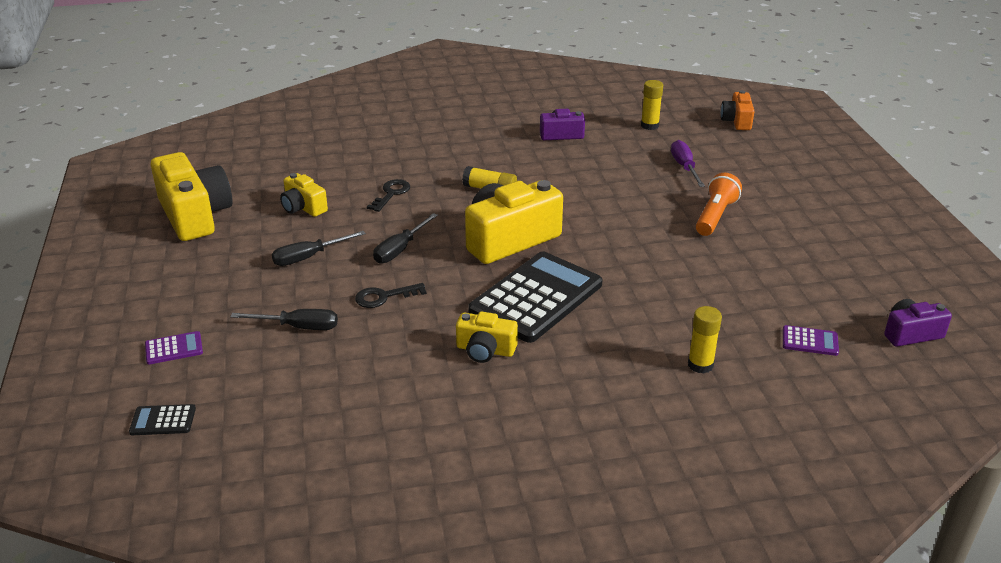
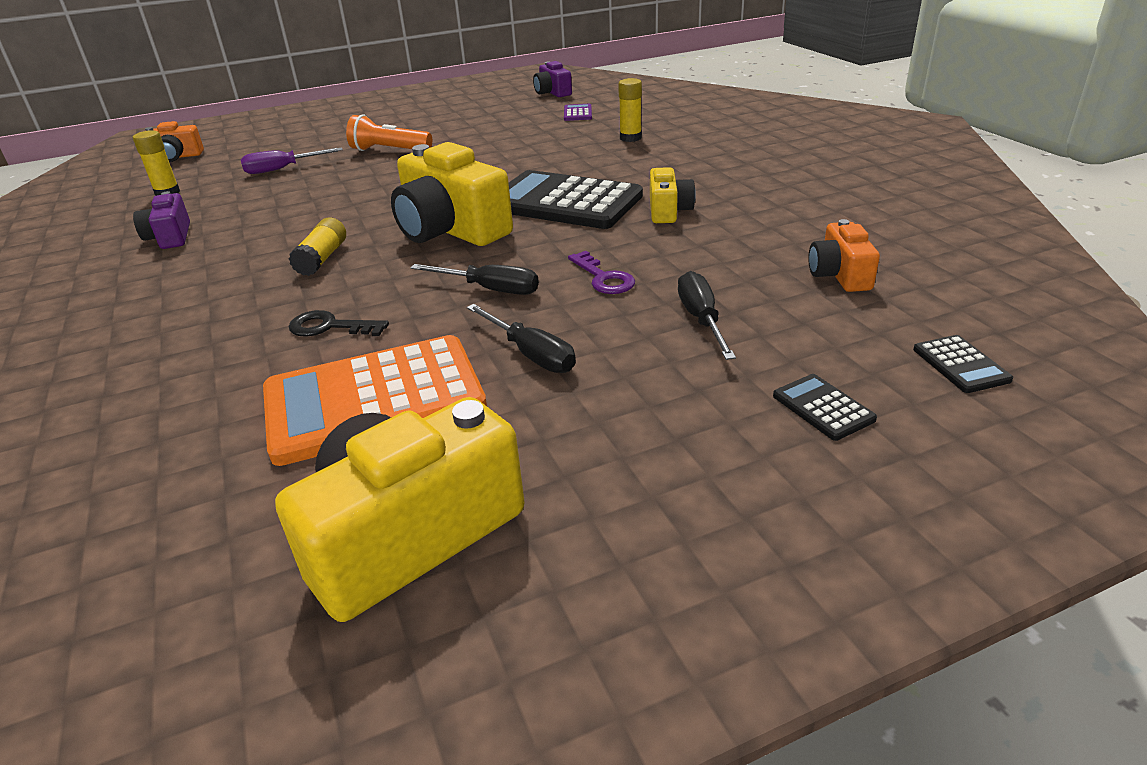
camera: 100 degrees left, 0 degrees up
purple calculator [145,331,203,364] -> black calculator [773,374,877,441]
yellow camera [280,173,328,217] -> orange calculator [263,335,487,466]
black key [355,283,427,308] -> purple key [568,251,635,294]
none -> orange camera [808,219,880,292]

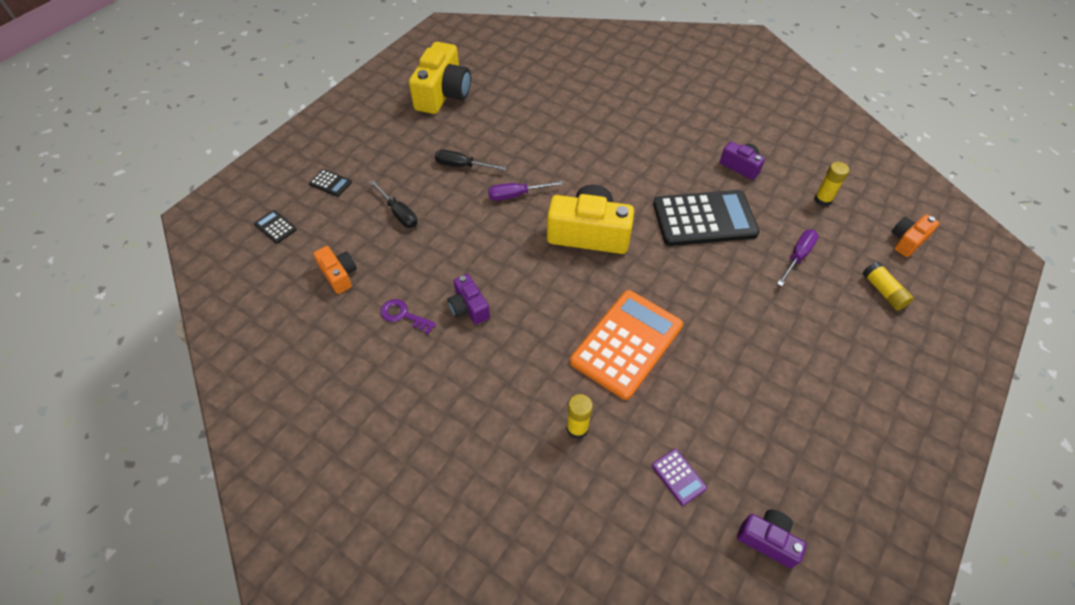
camera: 145 degrees right, 20 degrees up
orange calculator [263,335,487,466] -> orange calculator moved to [570,290,683,400]
yellow glue stick [289,218,346,276] -> yellow glue stick moved to [862,261,914,310]
black key [289,310,389,336] -> none
orange flashlight [346,114,432,151] -> none
black screwdriver [410,264,539,295] -> purple screwdriver [488,181,563,201]
black calculator [509,170,643,229] -> black calculator moved to [653,190,759,246]
purple key [568,251,635,294] -> purple key moved to [380,299,436,334]
yellow camera [650,167,696,223] -> purple camera [447,274,490,325]

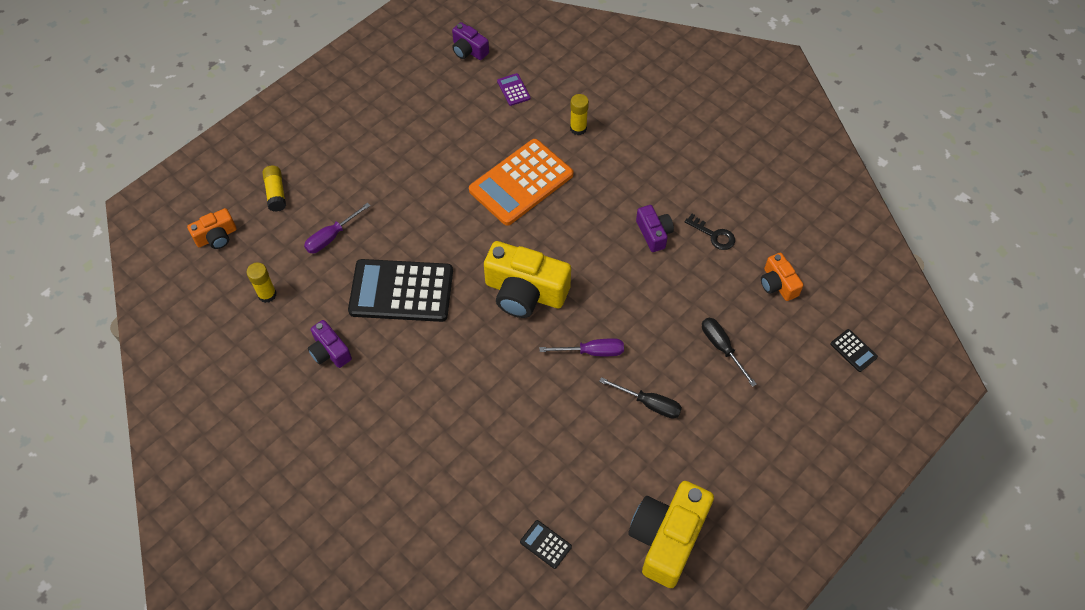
camera: 170 degrees left, 5 degrees up
black calculator [309,169,352,197] -> black calculator moved to [520,520,572,569]
purple key [380,299,436,334] -> black key [685,214,735,250]

